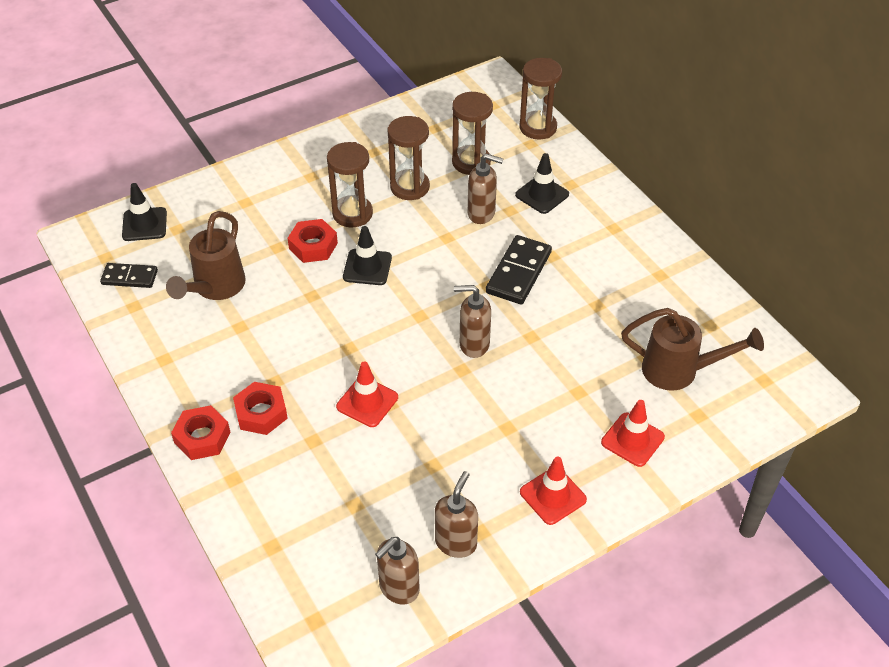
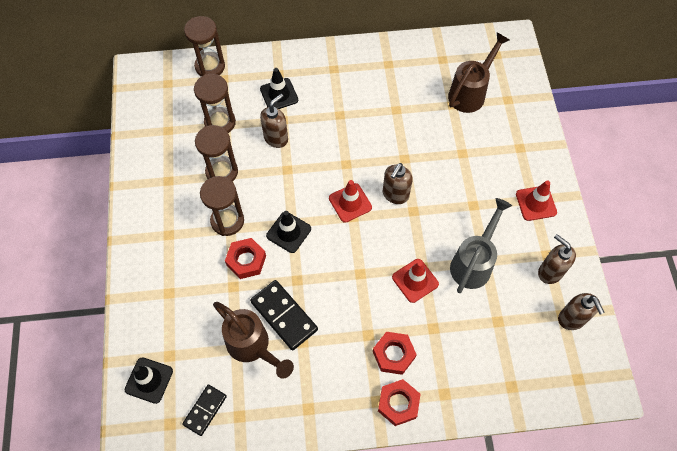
camera: 65 degrees left, 15 degrees up
black domino [486,235,552,305] -> black domino moved to [250,280,318,350]
red traffic cone [601,400,665,467] -> red traffic cone moved to [329,180,372,223]
none -> grey watering can [450,198,512,293]

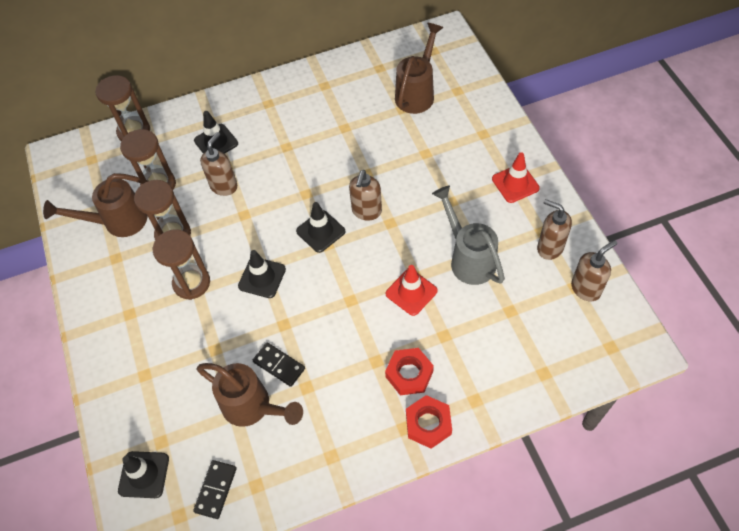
camera: 10 degrees left, 5 degrees down
red nut [225,238,266,279] -> none
black domino [250,280,318,350] -> black domino [253,342,305,387], size x0.64
red traffic cone [329,180,372,223] -> black traffic cone [296,202,345,253]
grey watering can [450,198,512,293] -> grey watering can turned 45 degrees counterclockwise [432,185,505,285]
brown soap dispenser [558,293,605,330] -> brown soap dispenser turned 90 degrees counterclockwise [571,240,617,301]
none -> brown watering can [43,173,148,237]

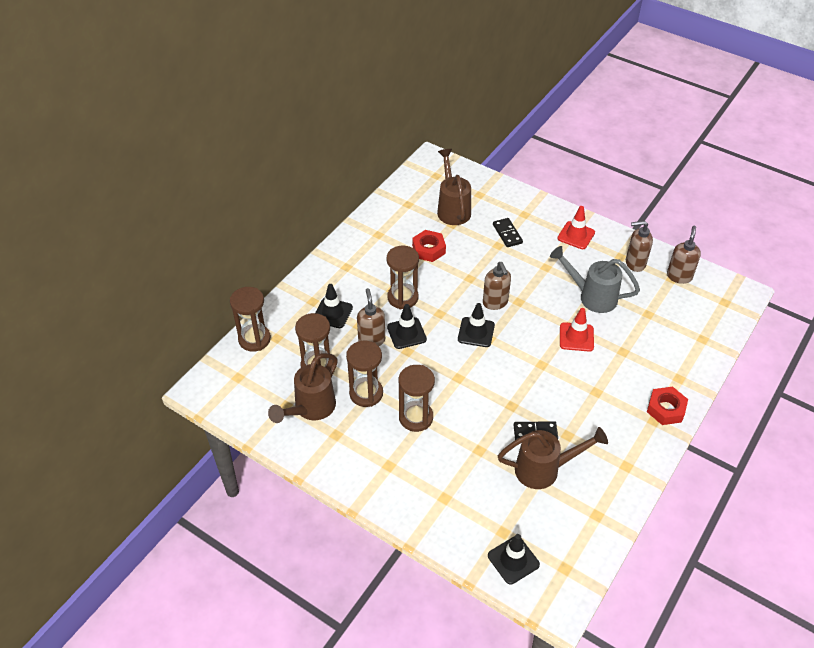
camera: 40 degrees left, 10 degrees down
black domino [193,460,237,519] -> black domino moved to [493,218,523,247]
black traffic cone [238,250,286,298] -> black traffic cone moved to [387,304,427,349]
red nut [385,348,434,395] -> red nut moved to [412,230,446,262]
none -> brown hourglass [387,246,419,309]

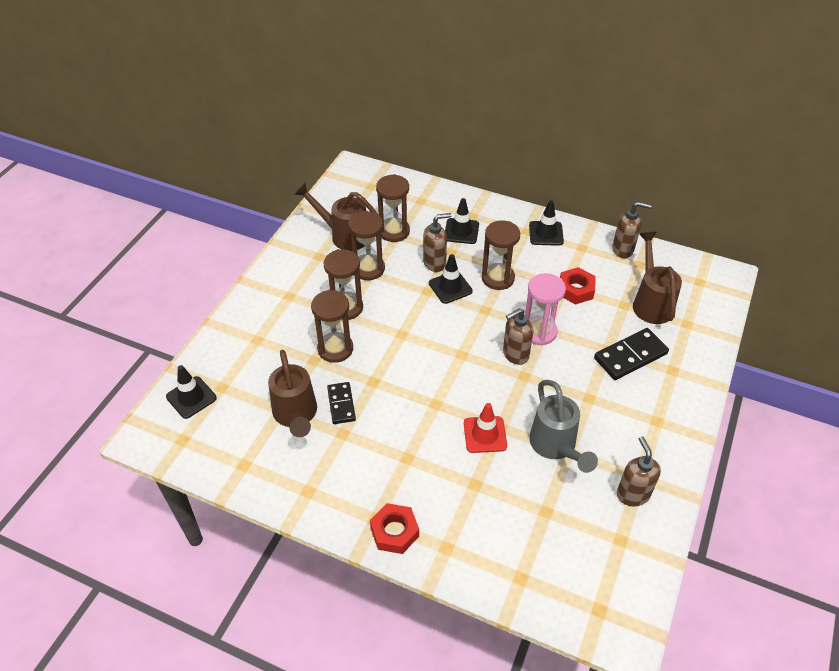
camera: 80 degrees right, 0 degrees up
brown hourglass [230,287,271,352] -> brown hourglass moved to [311,290,353,363]
brown watering can [437,149,471,225] -> brown watering can turned 75 degrees counterclockwise [633,232,682,324]
black traffic cone [458,303,495,347] -> black traffic cone moved to [529,200,564,246]
black domino [493,218,523,247] -> black domino [594,328,669,380], size x1.57
grey watering can [550,246,640,313] -> grey watering can turned 150 degrees clockwise [529,380,598,473]
red traffic cone [557,206,595,249] -> none
brown soap dispenser [667,226,701,284] -> brown soap dispenser moved to [612,201,652,258]
none -> pink hourglass [525,273,566,346]

